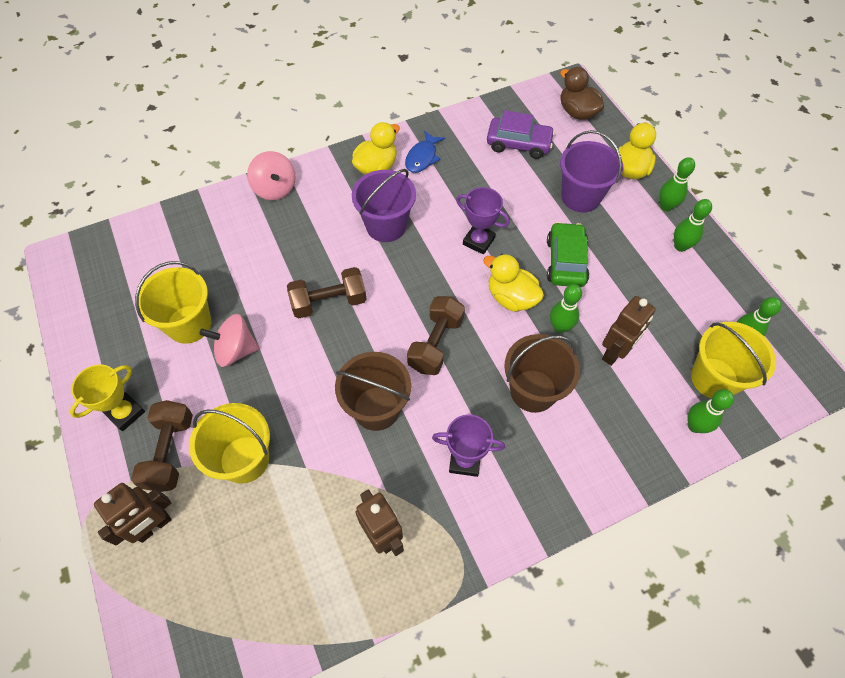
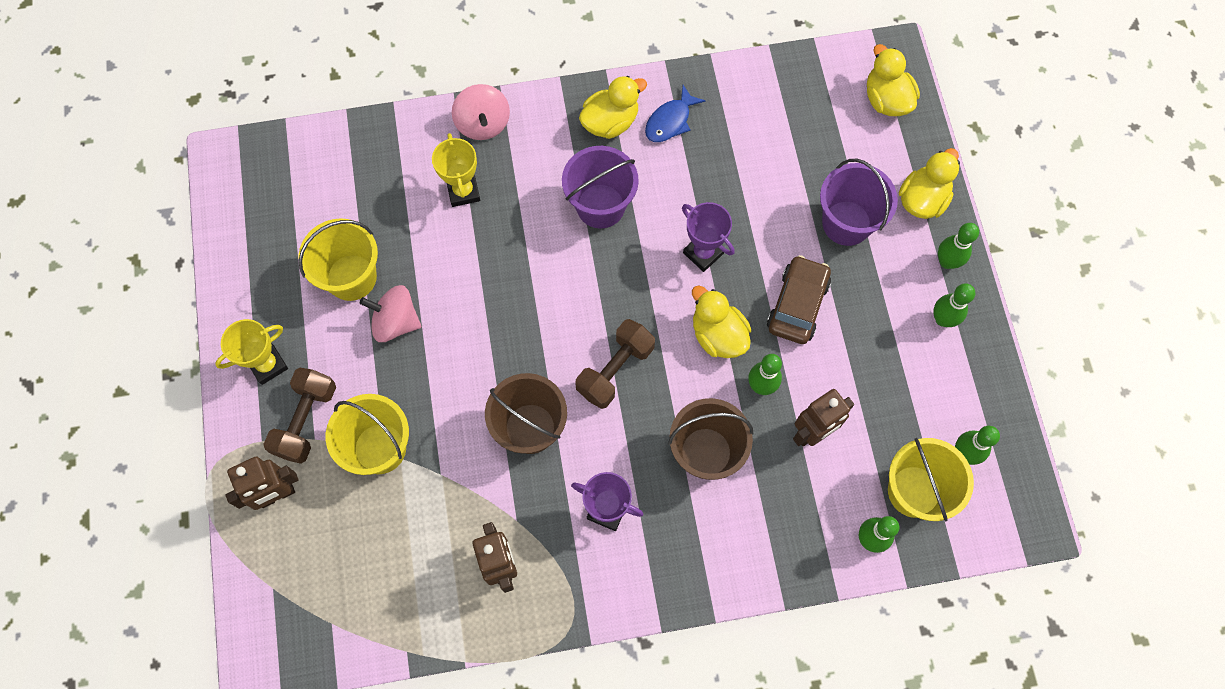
camera: 15 degrees right, 10 degrees up
brown dumbbell [287,267,367,318] -> none
purple car [487,110,555,159] -> none
green car [547,222,589,287] -> brown car [767,255,831,344]
brown duck [560,67,604,120] -> yellow duck [867,44,920,116]
none -> yellow trophy [432,133,480,207]

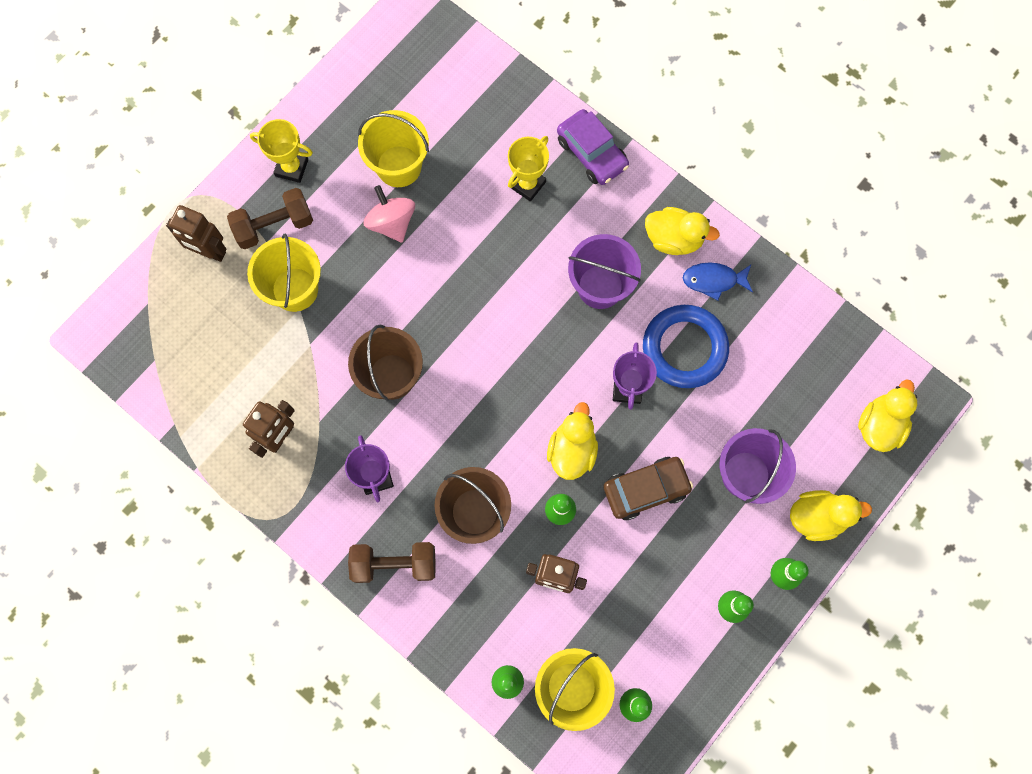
camera: 50 degrees right, 5 degrees up
pink spinning top [452,84,510,140] -> purple car [557,109,629,185]
brown dumbbell [575,319,655,409] -> brown dumbbell moved to [348,542,436,583]
none -> blue ring [643,305,729,388]

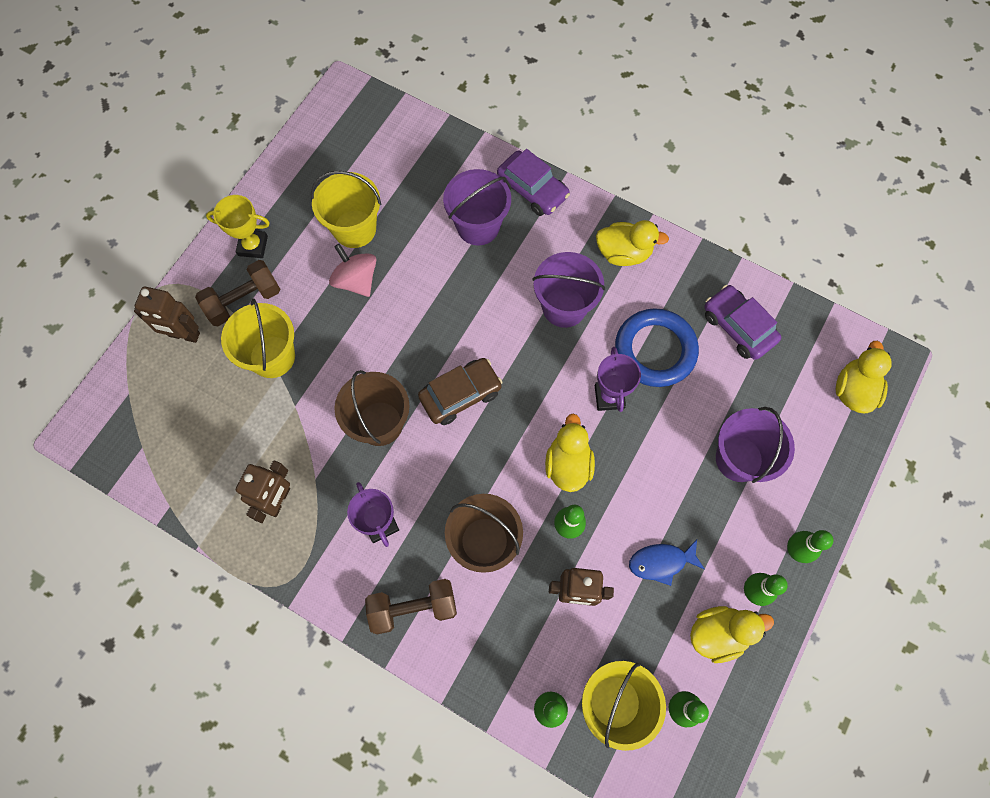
camera: 10 degrees left, 5 degrees down
yellow trophy [508,136,549,202] -> purple bucket [443,169,511,245]
brown car [603,457,693,520] -> brown car moved to [418,358,503,425]
blue fish [683,262,753,301] -> blue fish moved to [629,539,705,586]
yellow duck [790,490,872,541] -> yellow duck moved to [690,606,774,663]
none -> purple car [704,285,781,360]

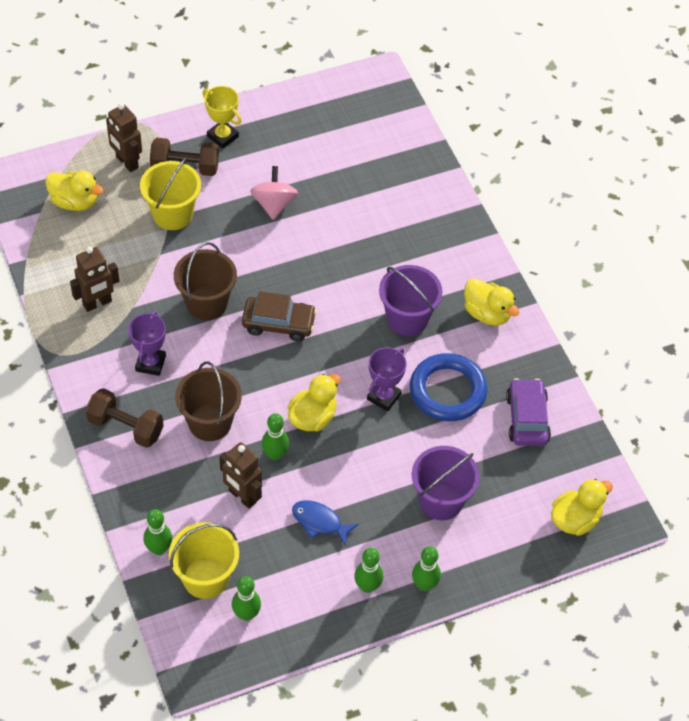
camera: 35 degrees right, 15 degrees down
yellow bucket [311,171,381,248] -> none
purple bucket [443,169,511,245] -> none
purple car [497,149,570,216] -> none
yellow duck [690,606,774,663] -> yellow duck moved to [45,171,104,211]

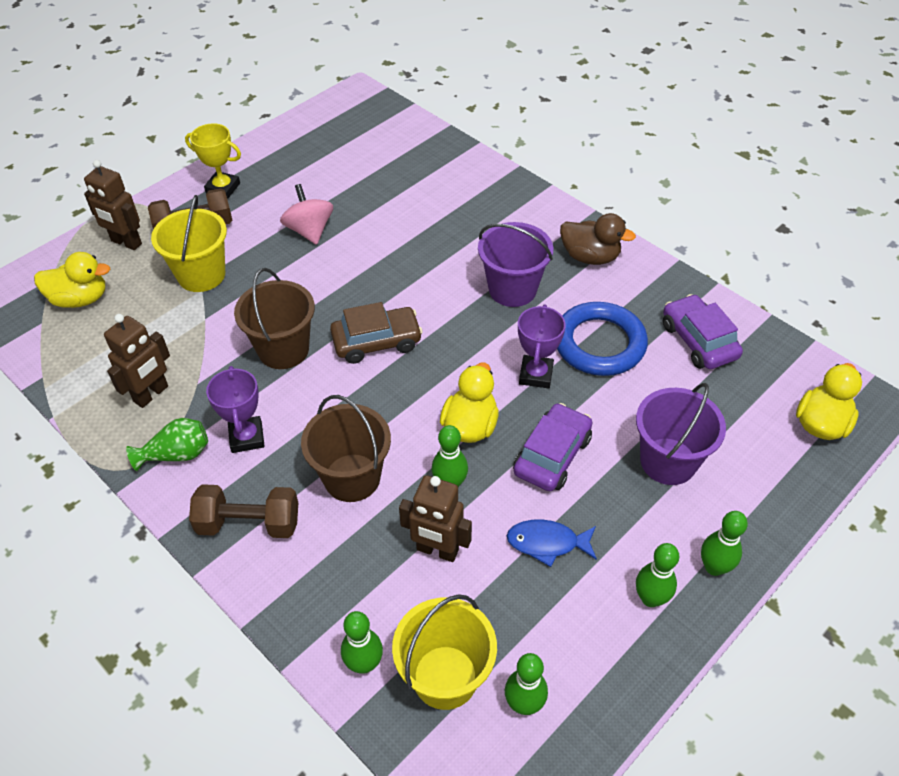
camera: 20 degrees left, 5 degrees down
yellow duck [464,278,520,326] -> brown duck [560,213,636,265]
none -> green vase [126,418,208,471]
none -> purple car [513,403,592,491]

